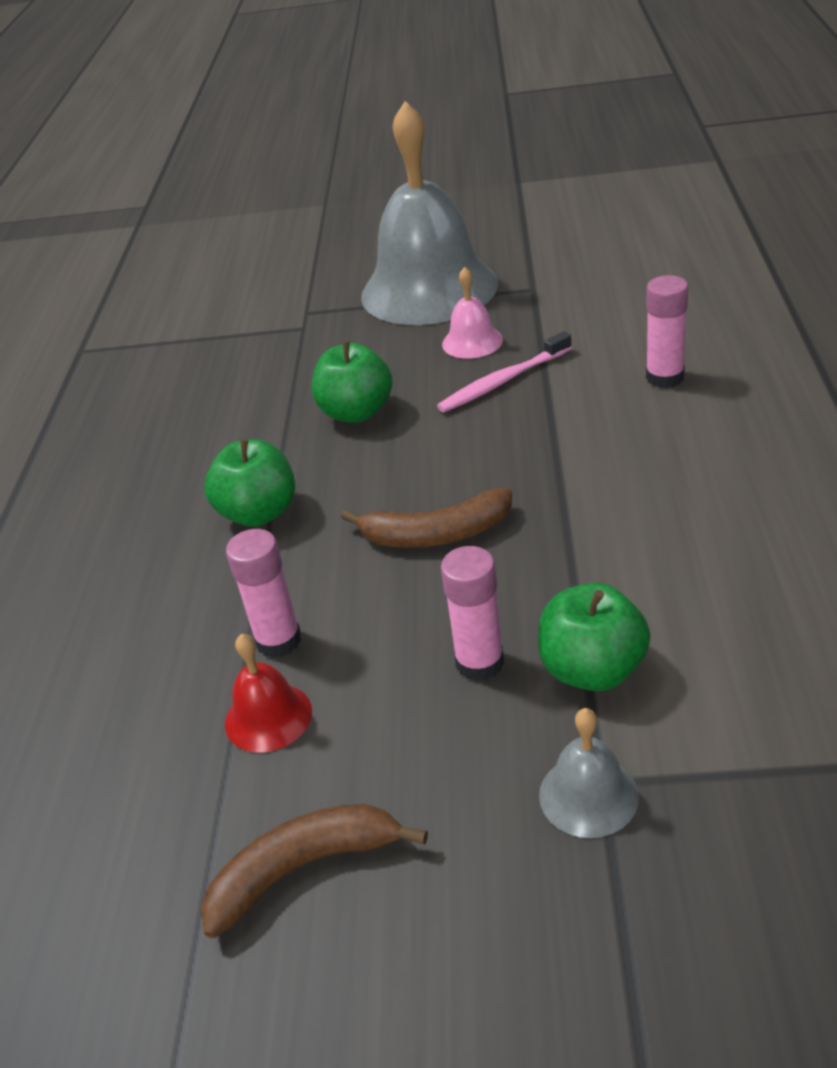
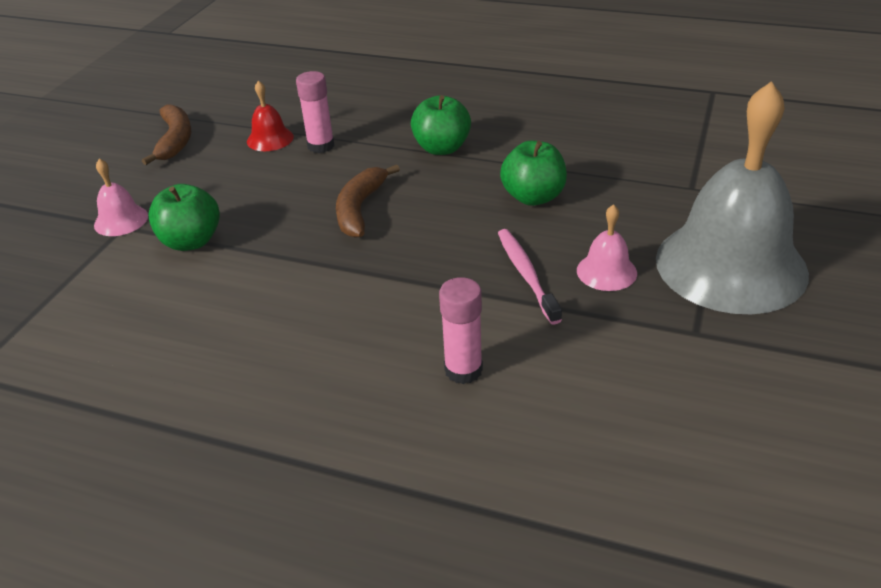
camera: 105 degrees right, 0 degrees up
pink glue stick [441,546,504,681] -> none
grey bell [539,708,639,838] -> pink bell [94,159,148,236]

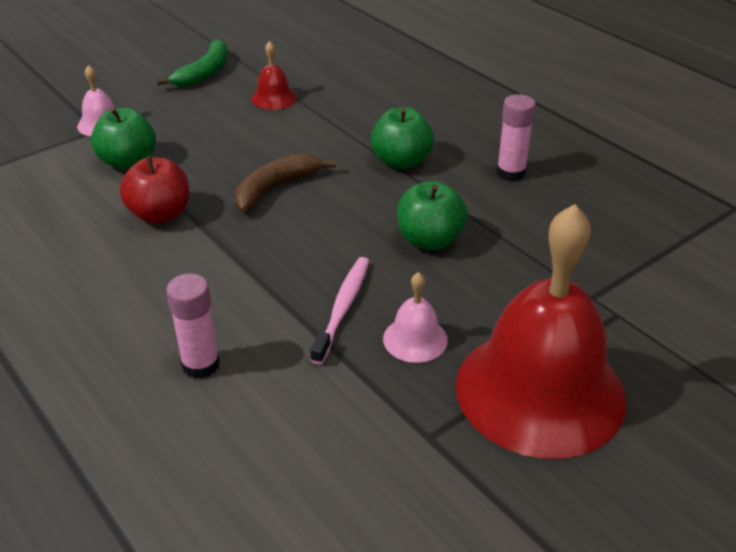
camera: 30 degrees right, 0 degrees up
brown banana [142,104,191,165] -> green banana [157,39,228,87]
pink glue stick [296,71,334,153] -> pink glue stick moved to [497,94,536,181]
grey bell [656,81,809,314] -> red bell [456,204,626,459]
none -> red apple [120,156,189,224]

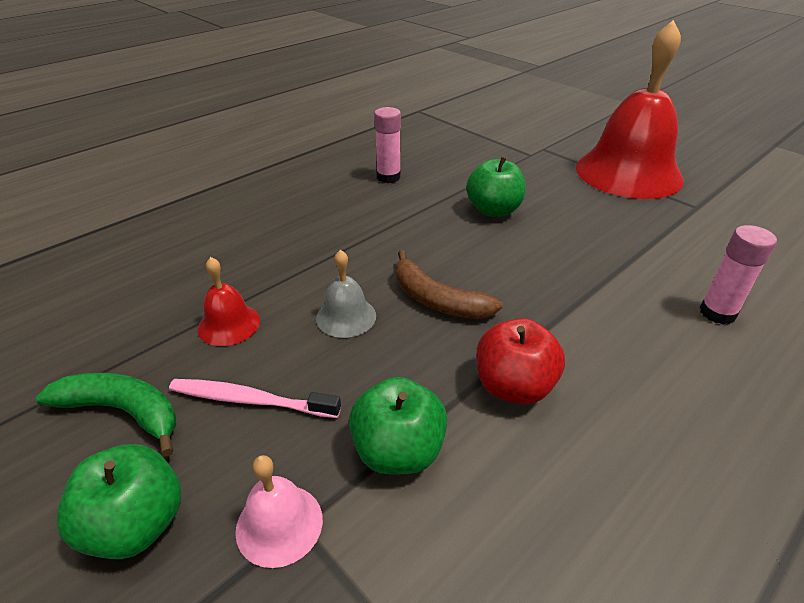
camera: 95 degrees left, 0 degrees up
pink toothbrush [310,257,369,365] -> pink toothbrush moved to [169,379,341,418]
green apple [371,108,434,169] -> green apple moved to [56,444,181,559]
pink bell [383,272,448,363] -> none
none -> grey bell [316,250,376,338]

